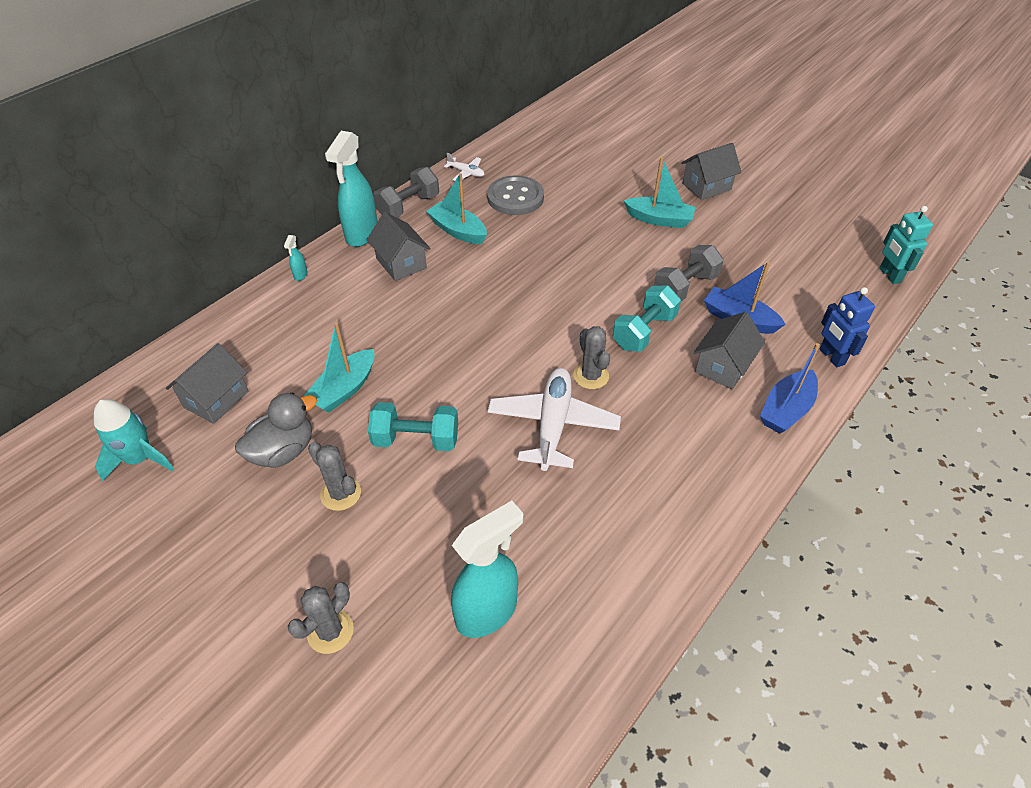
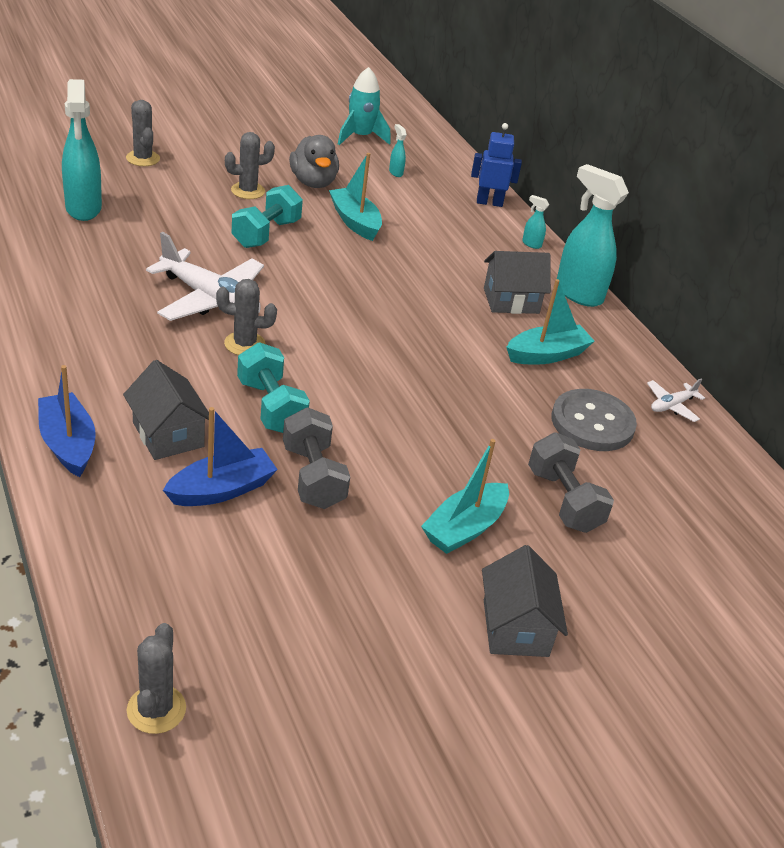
camera: 110 degrees right, 10 degrees down
grey house [166,343,249,424] -> turquoise spray bottle [389,124,407,177]
grey dumbbell [373,167,439,217] -> grey dumbbell moved to [528,433,614,533]
blue robot [820,287,875,367] -> blue robot moved to [471,123,522,207]
turquoise robot [880,206,933,284] -> grey cactus [127,623,186,734]

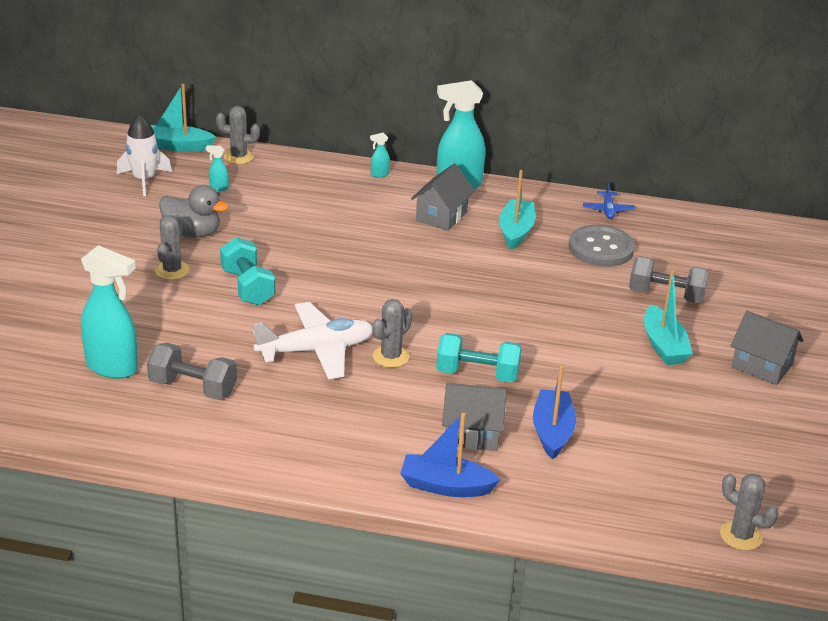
camera: 50 degrees left, 5 degrees down
grey cactus [126,100,160,166] -> grey cactus moved to [216,106,260,164]
grey dumbbell [283,407,350,509] -> grey dumbbell moved to [147,343,237,400]
turquoise boat [329,153,382,241] -> turquoise boat moved to [151,84,216,152]
turquoise rocket [338,67,390,145] -> white rocket [117,114,172,196]
blue robot [471,123,522,207] -> none
white plane [647,379,705,422] -> blue plane [583,182,635,219]

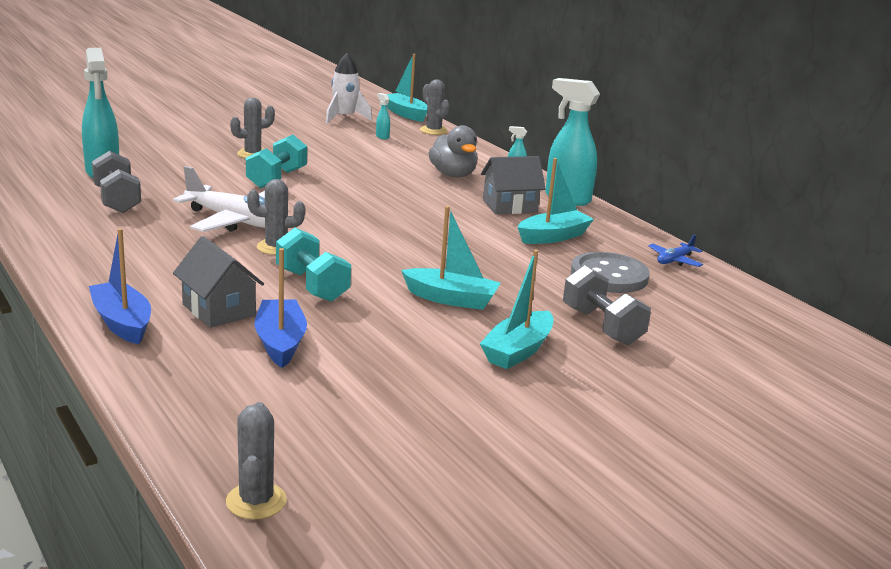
camera: 45 degrees right, 10 degrees down
grey duck [159,185,229,238] -> grey duck moved to [429,125,478,178]
blue boat [533,365,576,459] -> blue boat turned 60 degrees counterclockwise [254,248,307,368]
grey house [731,311,804,385] -> none
none -> turquoise boat [401,206,501,310]

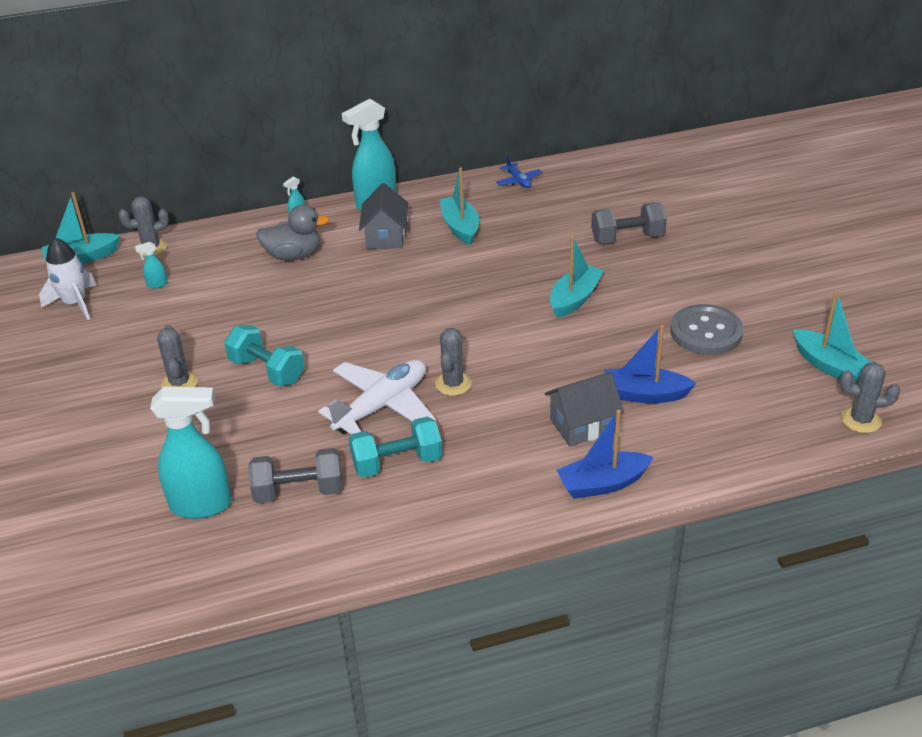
camera: 70 degrees left, 15 degrees up
turquoise dumbbell [276,228,351,302] -> turquoise dumbbell moved to [349,417,442,478]
turquoise boat [480,250,554,369] -> turquoise boat moved to [793,291,872,383]
grey button [571,252,650,293] -> grey button moved to [670,304,743,355]

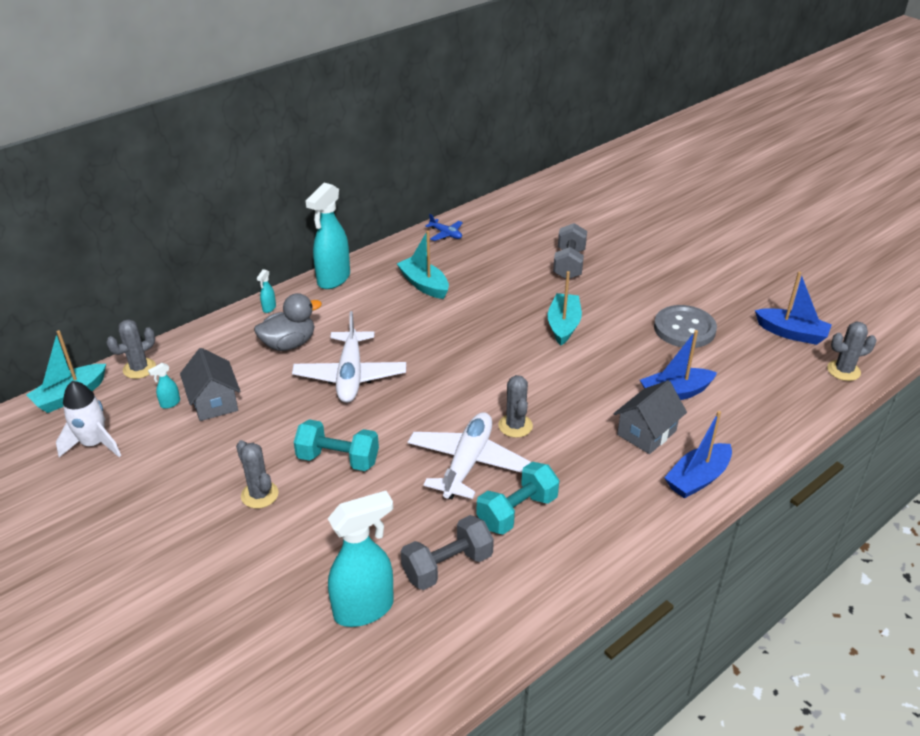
camera: 25 degrees left, 0 degrees up
grey house [359,183,408,249] -> grey house moved to [180,348,240,421]
grey dumbbell [591,202,667,243] -> grey dumbbell turned 45 degrees counterclockwise [553,223,587,279]
turquoise boat [793,291,872,383] -> blue boat [755,272,832,345]
none -> white plane [292,311,406,403]

